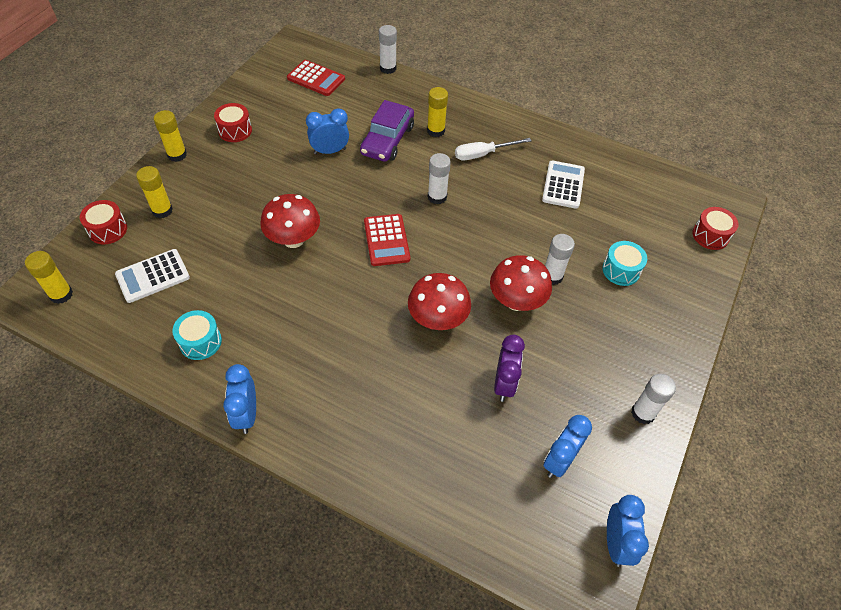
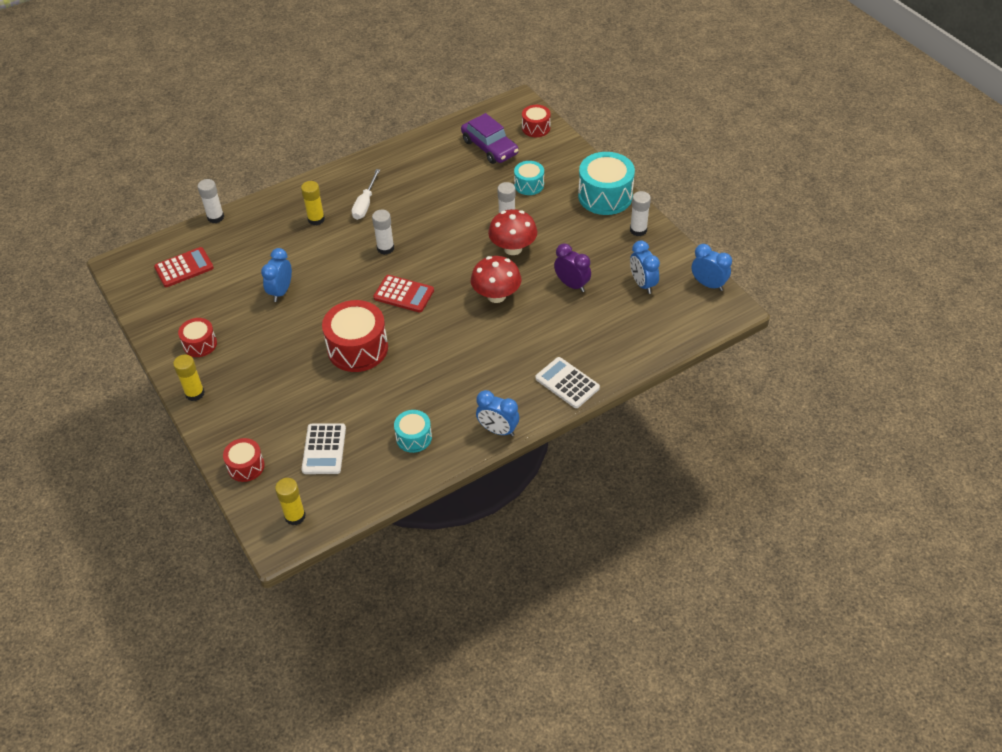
camera: 55 degrees left, 5 degrees down
yellow glue stick [136,166,173,218] -> none
red mushroom [261,194,320,248] -> red drum [322,300,388,372]
purple car [360,100,414,162] -> purple car moved to [461,113,519,164]
white calculator [542,161,585,209] -> white calculator moved to [535,357,600,408]
none -> turquoise drum [578,152,635,215]

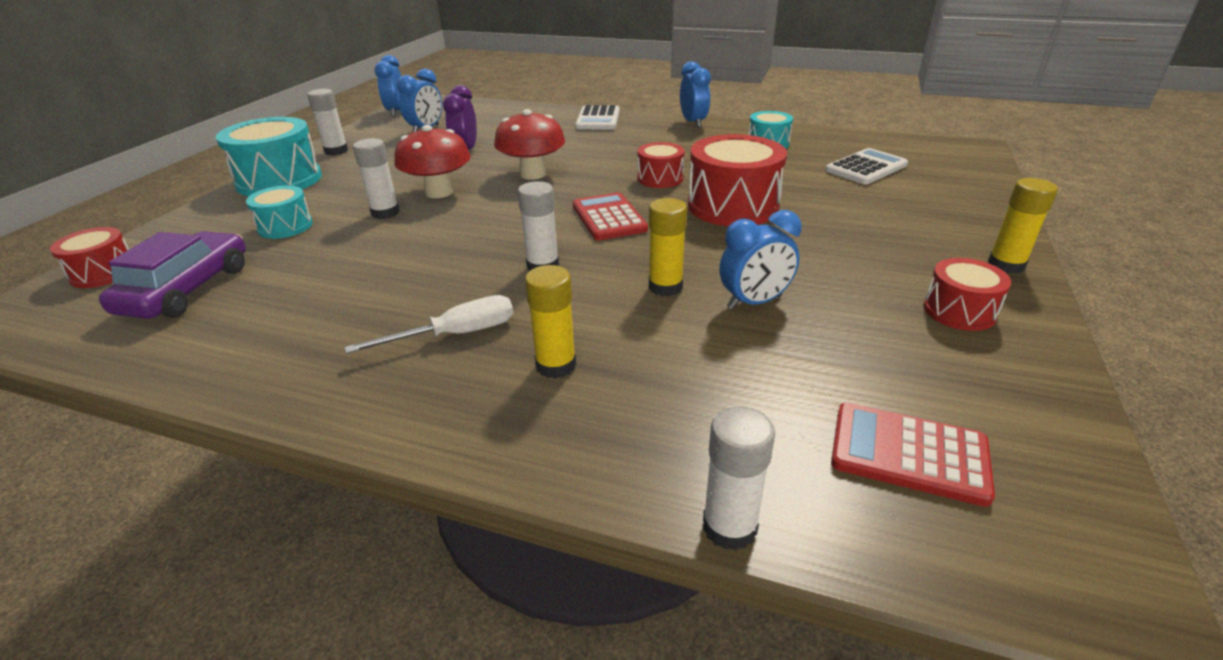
camera: 130 degrees left, 15 degrees down
red drum [223,438,265,482] -> red drum moved to [638,142,685,188]
yellow glue stick [275,478,306,525] -> yellow glue stick moved to [649,198,687,296]

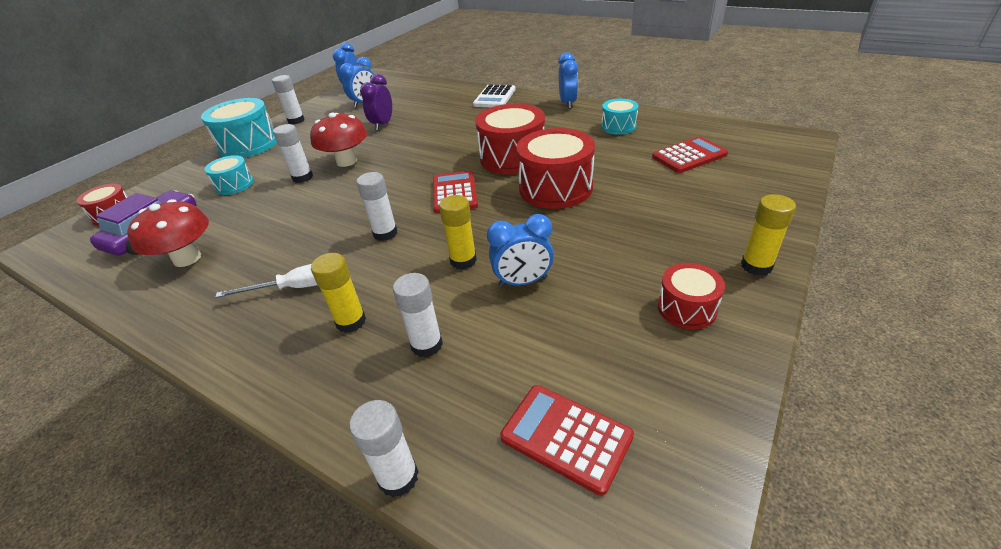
camera: 15 degrees right, 5 degrees up
red mushroom [494,109,565,180] -> red mushroom moved to [127,199,209,267]
red drum [638,142,685,188] -> red drum [475,104,545,175], size x1.80
white calculator [826,148,908,184] -> red calculator [652,136,728,173]
none -> white glue stick [393,273,443,358]

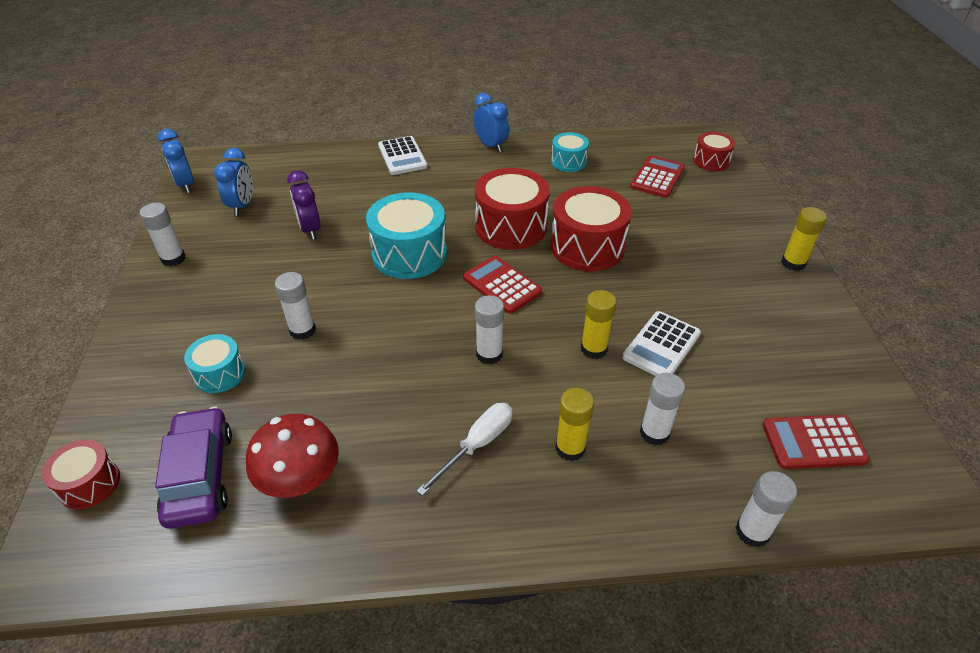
camera: 40 degrees left, 5 degrees up
turquoise drum [201,98,277,158] -> turquoise drum moved to [366,192,447,279]
red mushroom [310,113,367,167] -> none
blue clock [487,214,554,287] -> white calculator [622,311,701,376]
red drum [658,263,725,329] -> red drum moved to [693,132,735,171]

